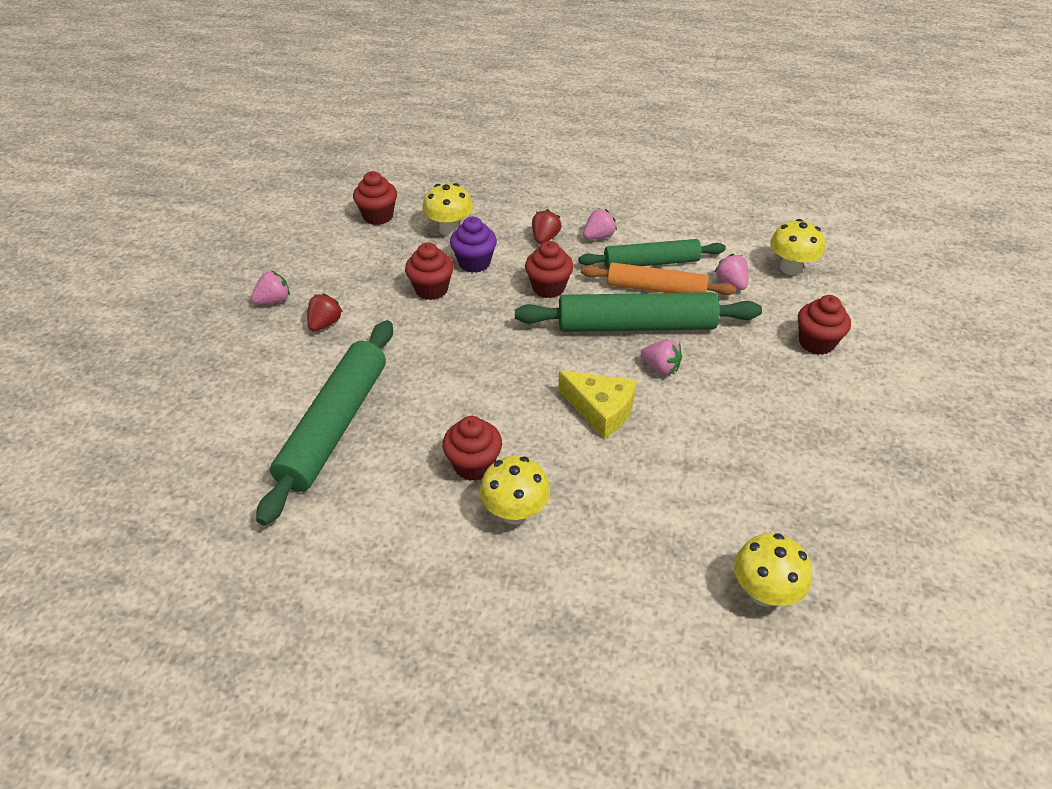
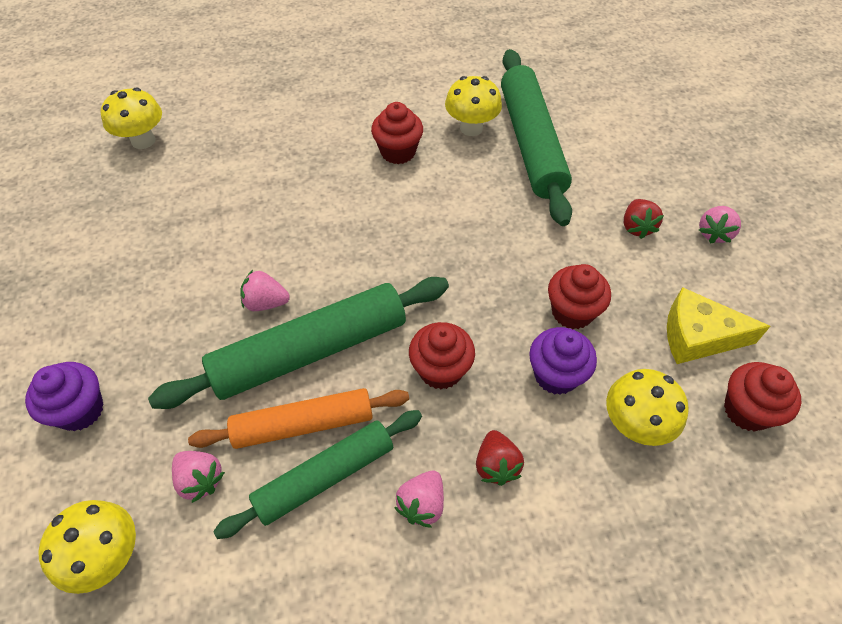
camera: 155 degrees right, 10 degrees up
yellow mushroom [480,456,550,525] -> yellow mushroom moved to [445,76,502,136]
yellow cheese [558,371,637,439] -> yellow cheese moved to [667,287,771,364]
red cupcake [798,295,851,355] -> purple cupcake [25,362,104,431]

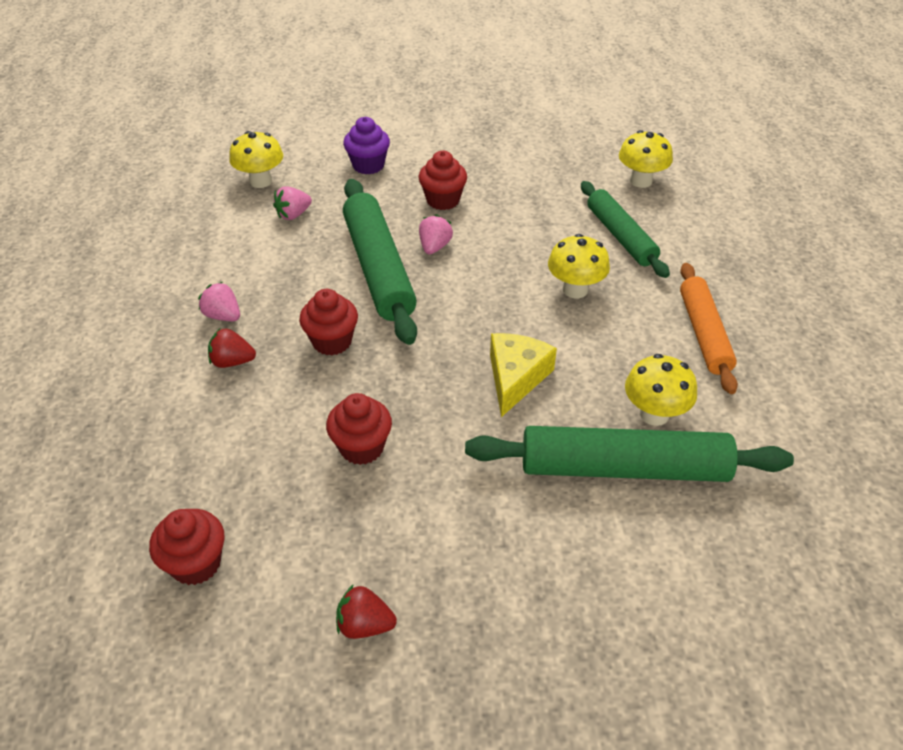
camera: 100 degrees right, 10 degrees down
orange rolling pin [188,388,409,449] -> orange rolling pin moved to [680,263,738,394]
green rolling pin [213,410,422,539] -> green rolling pin moved to [581,181,670,278]
red cupcake [371,102,423,164] -> red cupcake moved to [418,151,467,210]
purple cupcake [529,327,597,395] -> none
yellow mushroom [606,369,689,446] -> yellow mushroom moved to [548,234,610,298]
red strawberry [624,199,664,239] -> red strawberry moved to [336,584,397,639]
yellow cheese [667,287,771,364] -> yellow cheese moved to [490,333,557,417]
pink strawberry [699,206,741,244] -> none

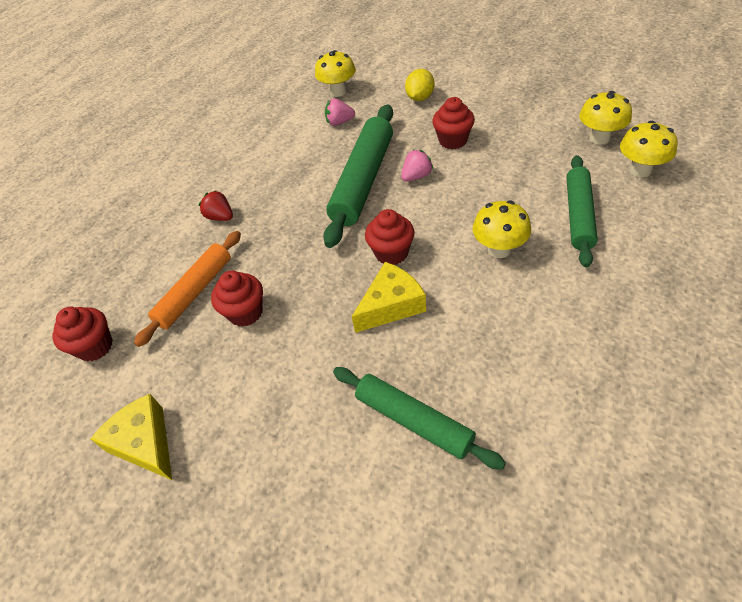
camera: 40 degrees right, 5 degrees up
pink strawberry [198,282,240,321] -> none
red cupcake [299,289,358,355] -> red cupcake moved to [365,209,414,265]
red strawberry [336,584,397,639] -> yellow cheese [91,394,172,480]
purple cupcake [343,117,390,174] -> yellow lemon [405,69,434,101]
green rolling pin [465,426,794,482] -> green rolling pin [333,367,506,470], size x0.66
yellow mushroom [625,354,697,426] -> yellow mushroom moved to [579,91,632,145]
orange rolling pin [680,263,738,394] -> orange rolling pin moved to [134,231,241,347]

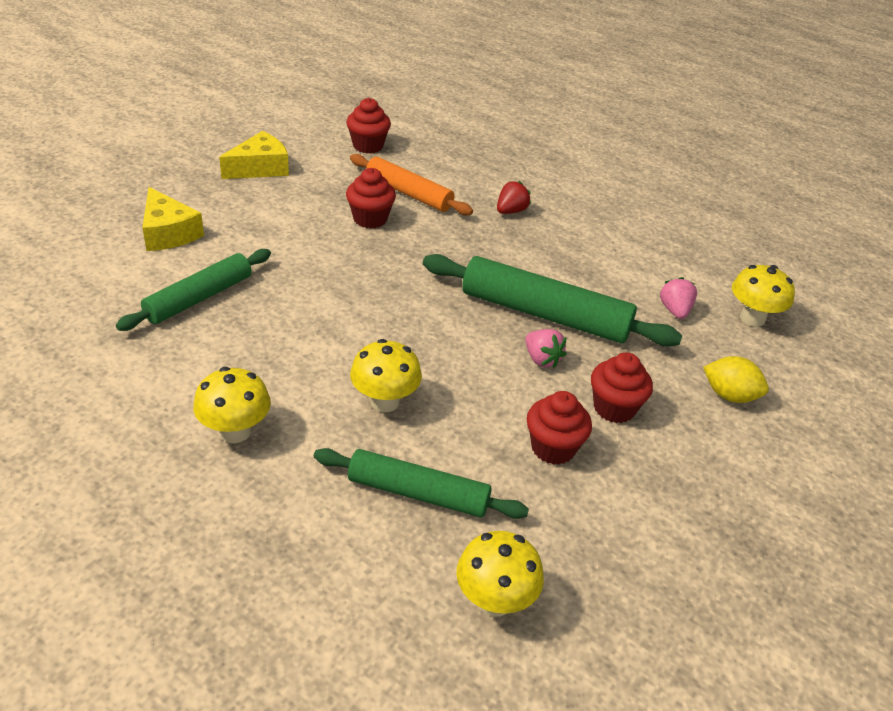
camera: 85 degrees right, 10 degrees down
yellow cheese [352,262,426,333] -> yellow cheese moved to [142,187,204,251]
red cupcake [365,209,414,265] -> red cupcake moved to [527,391,592,465]
yellow mushroom [579,91,632,145] -> yellow mushroom moved to [193,367,271,443]

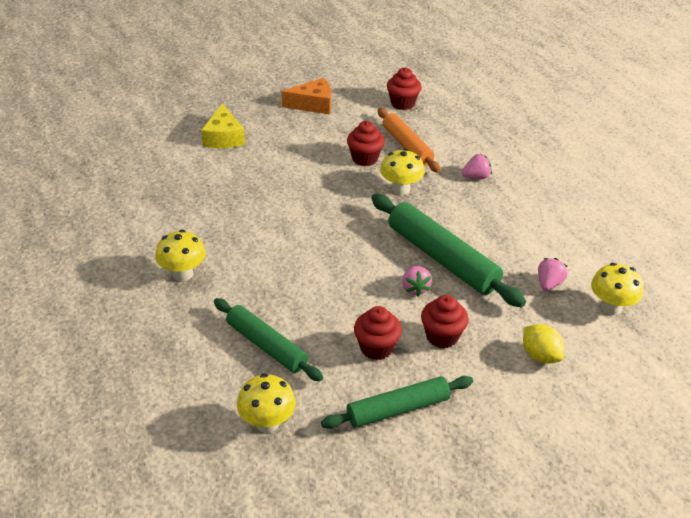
camera: 30 degrees right, 0 degrees up
green rolling pin [116,249,271,331] -> green rolling pin moved to [321,376,473,429]
yellow cheese [219,131,289,179] -> orange cheese [281,78,331,114]
yellow mushroom [350,339,422,412] -> yellow mushroom moved to [380,149,425,195]
red strawberry [497,181,531,214] -> pink strawberry [462,154,492,179]

